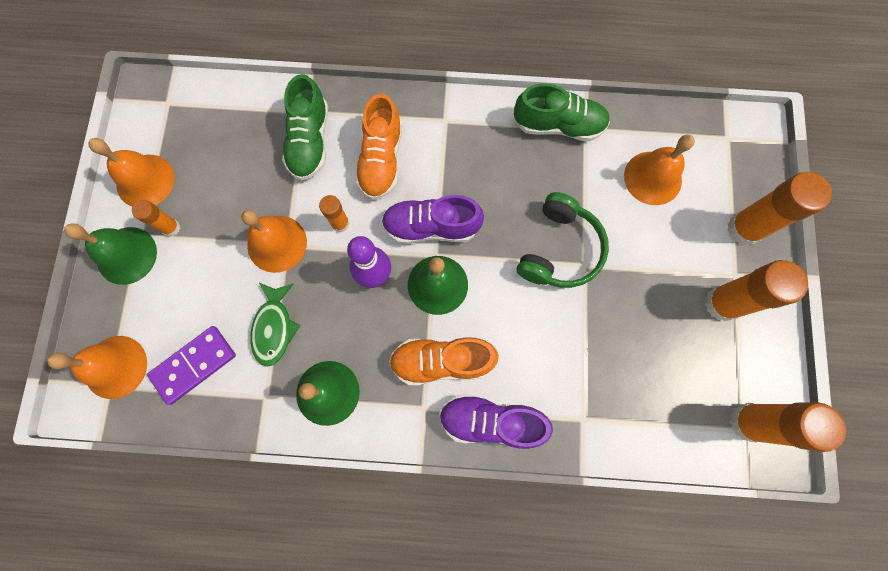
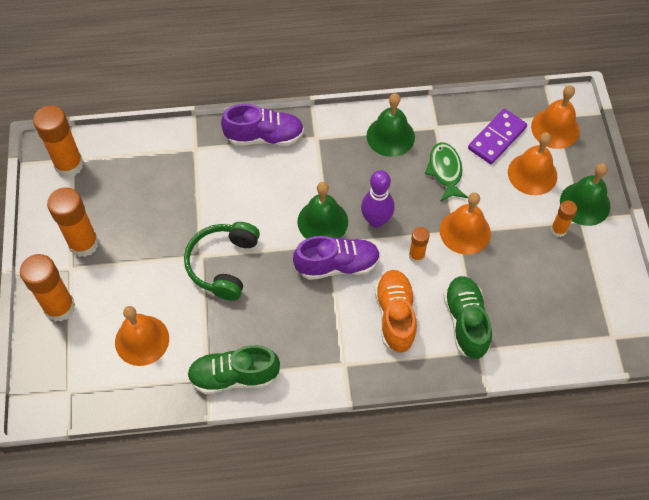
camera: 170 degrees right, 15 degrees down
orange bell [88,138,175,207] -> orange bell moved to [508,132,557,195]
orange shoe [389,337,499,385] -> none

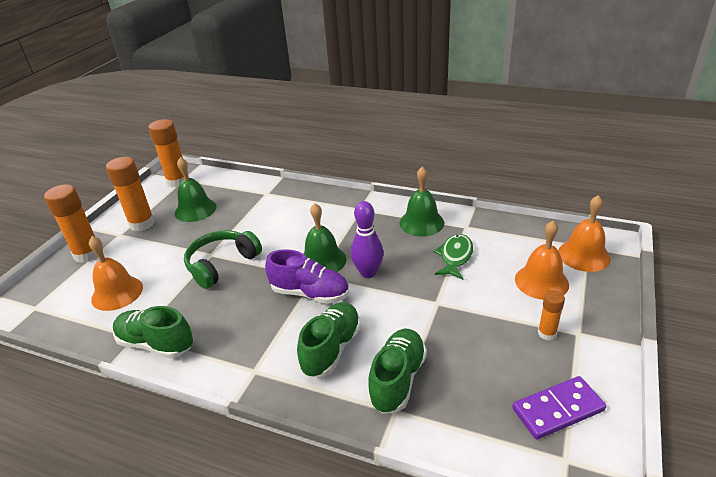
camera: 30 degrees right, 25 degrees down
purple shoe [221,104,304,146] -> none
orange shoe [375,270,417,353] -> green shoe [297,302,361,377]
orange glue stick [409,227,430,263] -> none
orange bell [440,192,491,255] -> none
purple domino [468,109,527,164] -> purple domino moved to [512,376,606,439]
green bell [560,163,611,226] -> green bell moved to [175,157,217,222]

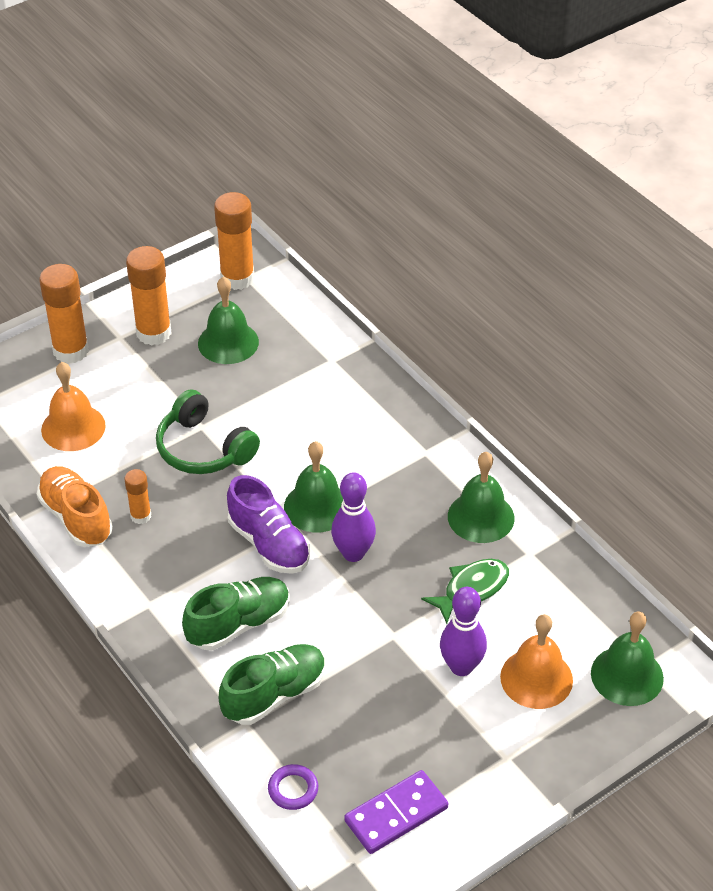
camera: 30 degrees right, 10 degrees up
green shoe [113,306,193,359] -> orange shoe [37,466,113,547]
green headphones [184,230,262,289] -> green headphones turned 120 degrees counterclockwise [156,390,260,474]
purple domino [512,376,606,439] -> purple domino turned 45 degrees counterclockwise [344,770,448,854]
orange glue stick [538,290,565,340] -> orange glue stick moved to [124,469,151,524]
orange bell [558,195,611,272] -> green bell [591,612,664,706]
none -> purple ring [268,764,318,810]
none -> purple bowling pin [440,587,487,676]

